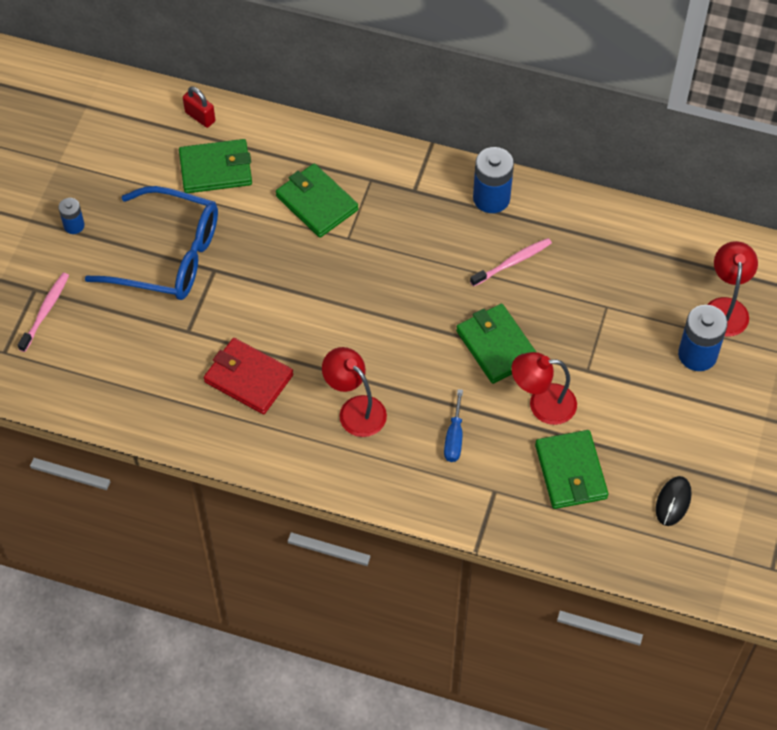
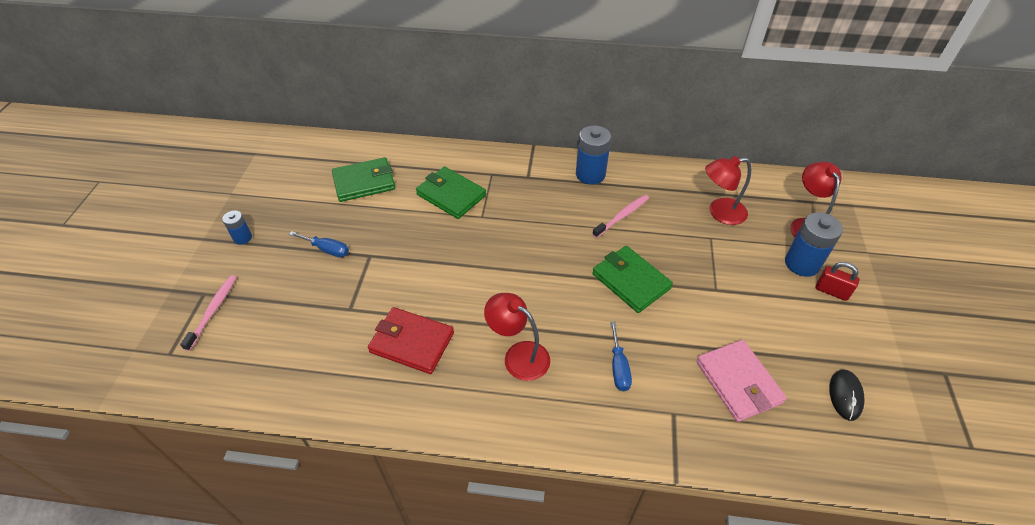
camera: 10 degrees left, 10 degrees down
blue glasses [85,186,218,300] -> blue screwdriver [289,231,349,257]
red padlock [183,87,215,128] -> red padlock moved to [815,262,860,301]
red lamp [511,352,577,425] -> red lamp moved to [705,156,751,225]
green wallet [535,430,608,509] -> pink wallet [696,340,787,422]

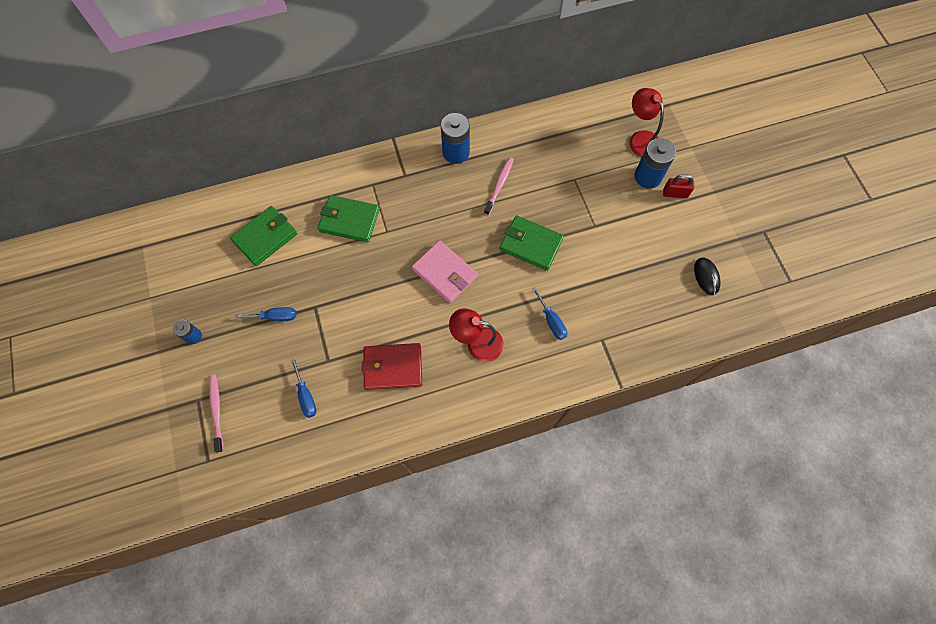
camera: 25 degrees left, 20 degrees up
pink wallet [696,340,787,422] -> pink wallet moved to [412,240,478,303]
red lamp [705,156,751,225] -> none
none -> blue screwdriver [291,358,316,418]

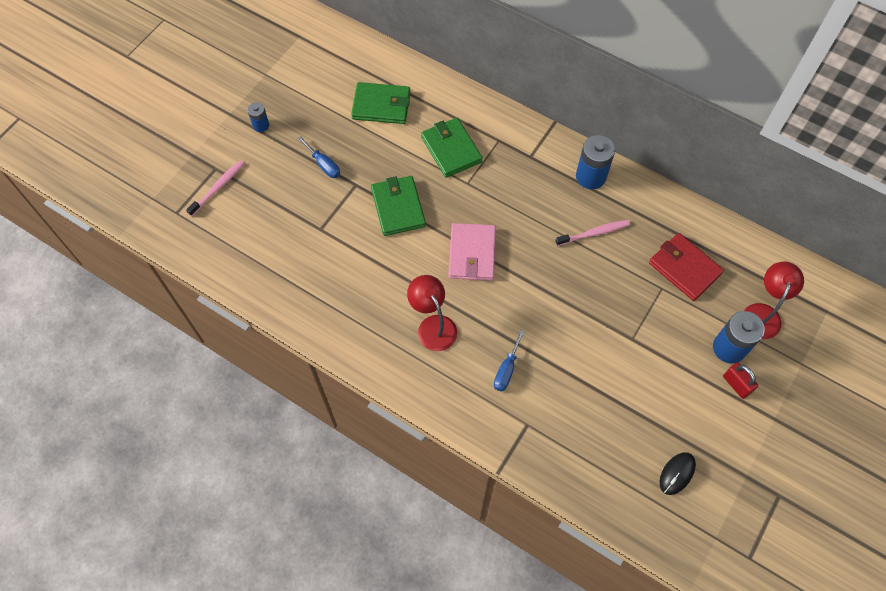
camera: 50 degrees right, 5 degrees down
blue screwdriver [291,358,316,418] -> none
red wallet [362,343,422,390] -> red wallet moved to [649,233,724,301]
green wallet [500,215,564,271] -> green wallet moved to [371,176,426,236]

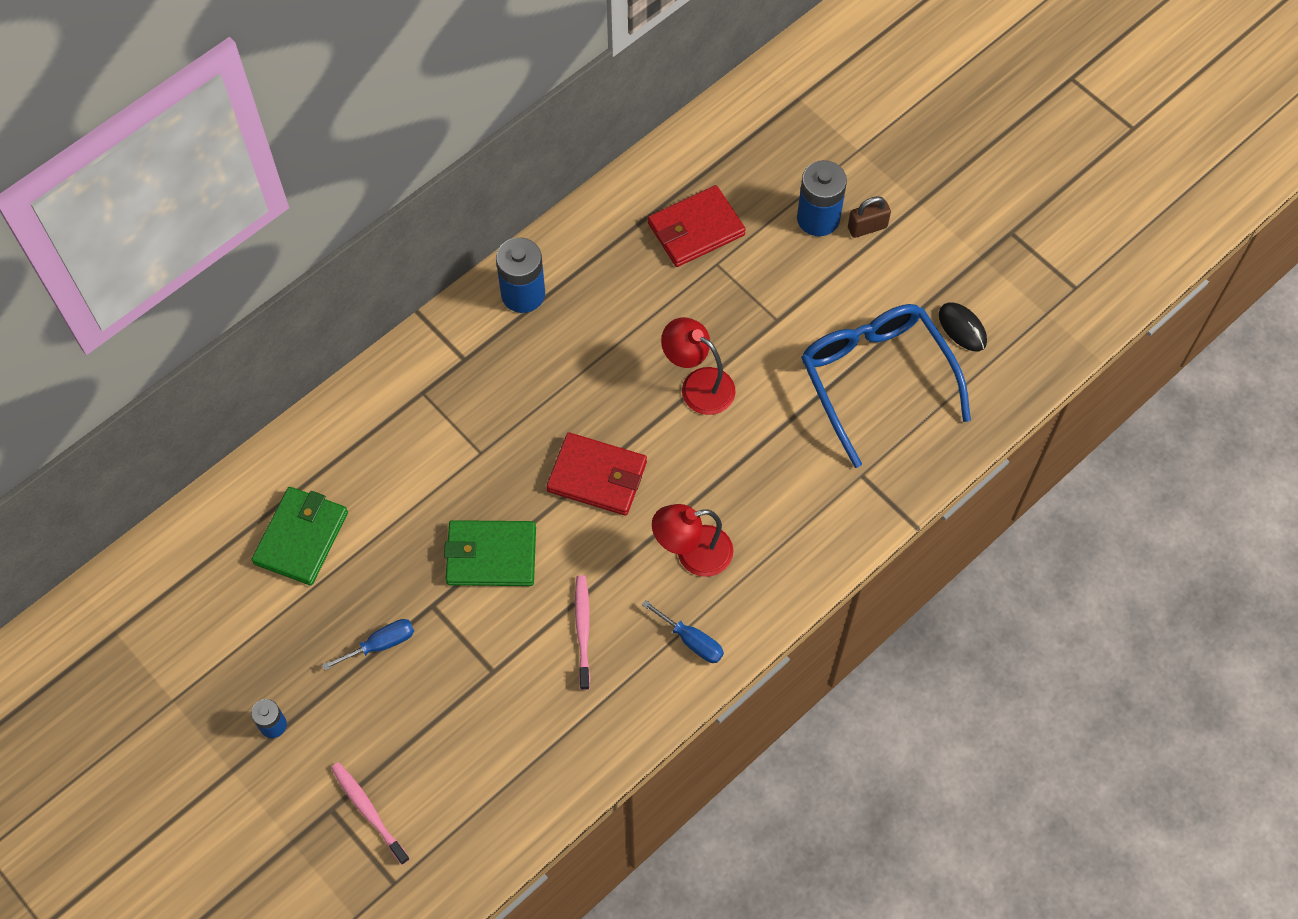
camera: 75 degrees left, 0 degrees up
green wallet [421,118,483,178] -> none
pink wallet [448,223,496,281] -> red wallet [546,432,647,516]
blue screwdriver [494,330,524,391] -> blue screwdriver moved to [642,600,724,663]
pink toothbrush [555,220,630,246] -> pink toothbrush moved to [575,575,590,690]
red padlock [723,362,758,399] -> brown padlock [848,196,891,238]
red lamp [744,262,804,339] -> red lamp moved to [661,317,736,415]
none -> blue glasses [801,304,971,468]

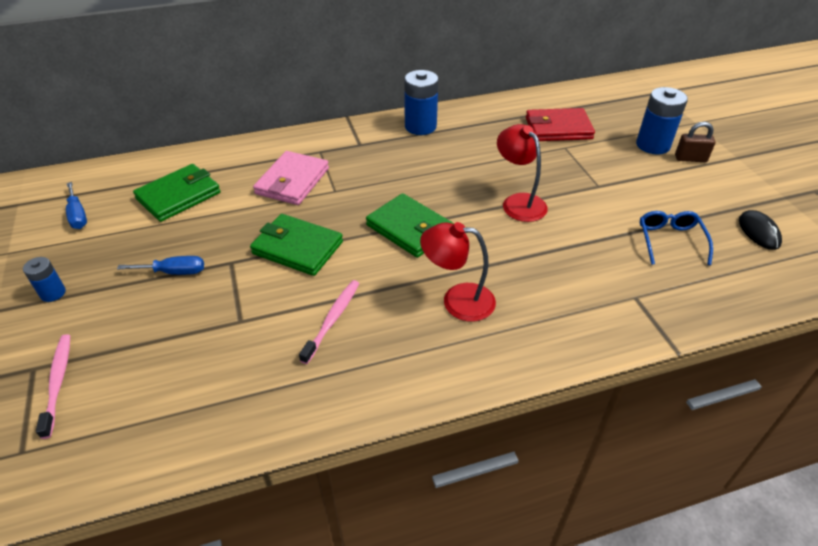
camera: 25 degrees right, 20 degrees down
red wallet [546,432,647,516] -> green wallet [366,193,454,258]
blue screwdriver [642,600,724,663] -> blue screwdriver moved to [66,182,87,229]
blue glasses [801,304,971,468] -> blue glasses [640,211,713,265], size x0.51
none -> pink wallet [253,151,329,205]

